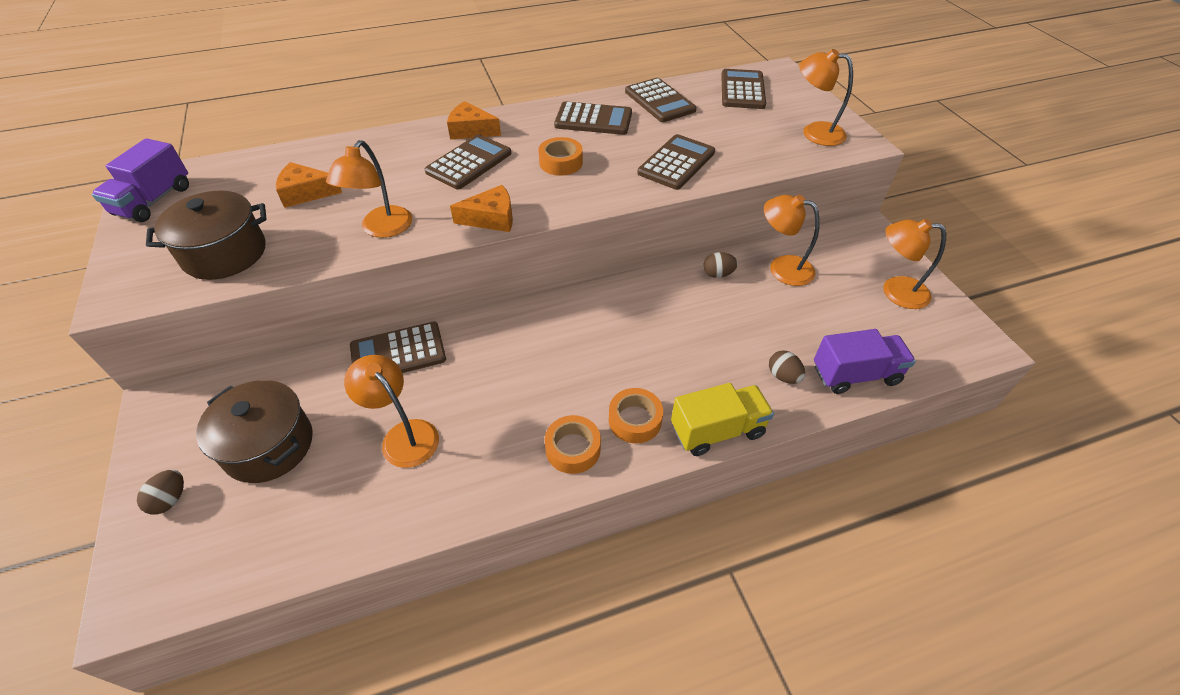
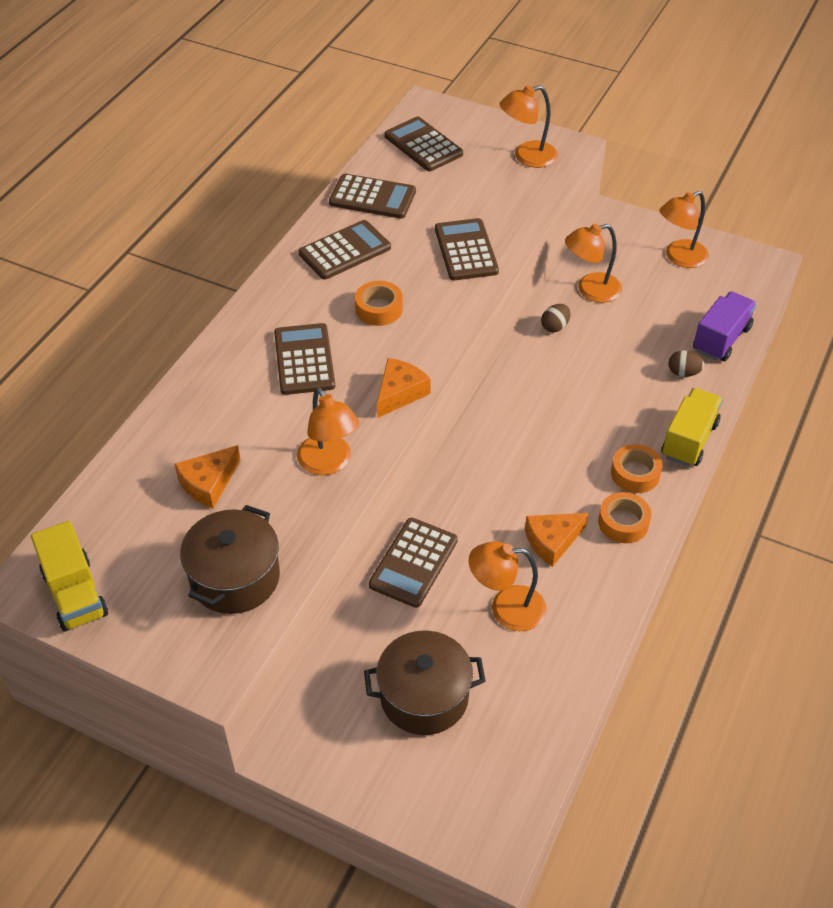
camera: 45 degrees left, 0 degrees up
purple truck [92,138,189,222] -> yellow truck [31,521,108,632]
brown egg [137,470,184,515] -> none
orange cheese [447,101,501,140] -> orange cheese moved to [525,513,588,567]

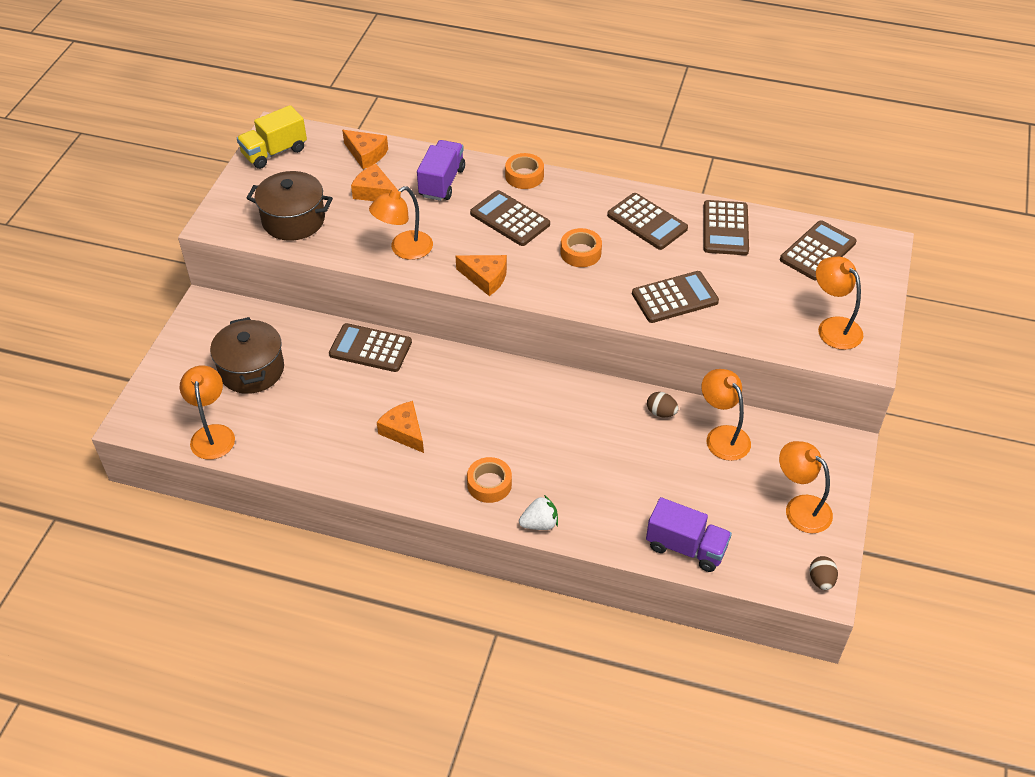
camera: 80 degrees right, 0 degrees up
brown calculator [274,323,335,395] -> brown calculator turned 120 degrees counterclockwise [470,190,550,246]
orange lamp [469,541,547,631] -> orange lamp moved to [180,365,235,460]
orange tape [598,492,651,543] -> orange tape moved to [505,153,544,189]
yellow truck [661,388,723,466] -> white strawberry [519,495,558,530]
brown egg [668,350,705,377] -> brown egg moved to [809,556,838,590]
none -> orange cheese [342,130,388,169]
none -> purple truck [417,140,465,201]

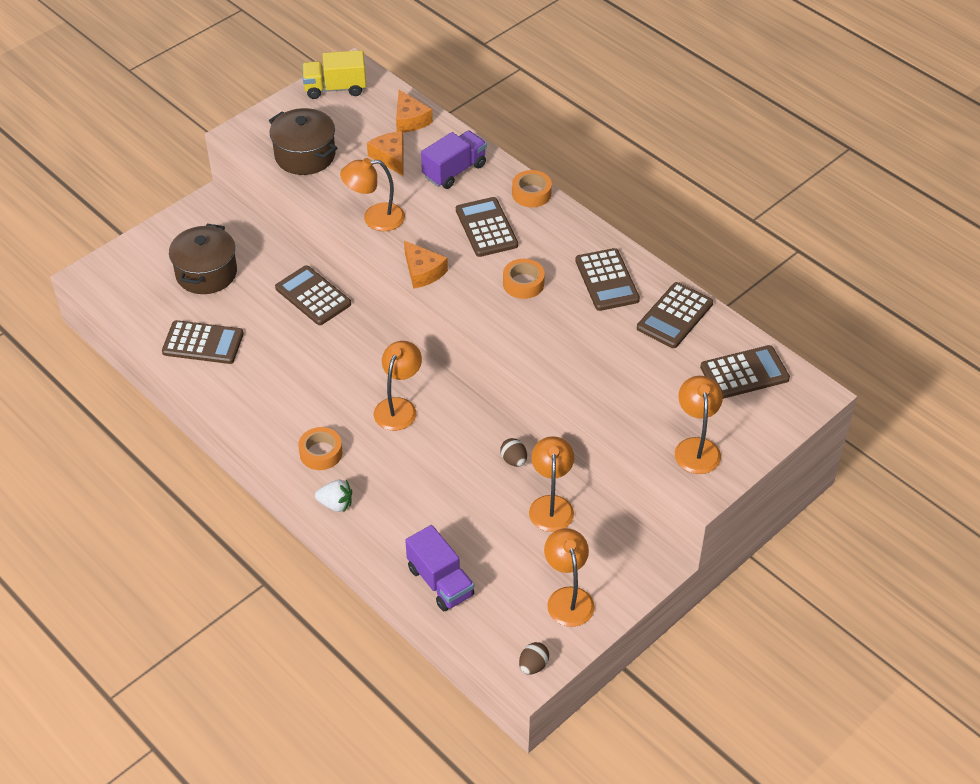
camera: 30 degrees right, 0 degrees up
orange lamp [180,365,235,460] -> orange lamp moved to [374,341,422,431]
orange cheese [377,401,424,453] -> none
brown calculator [632,271,719,323] -> brown calculator moved to [162,320,244,364]

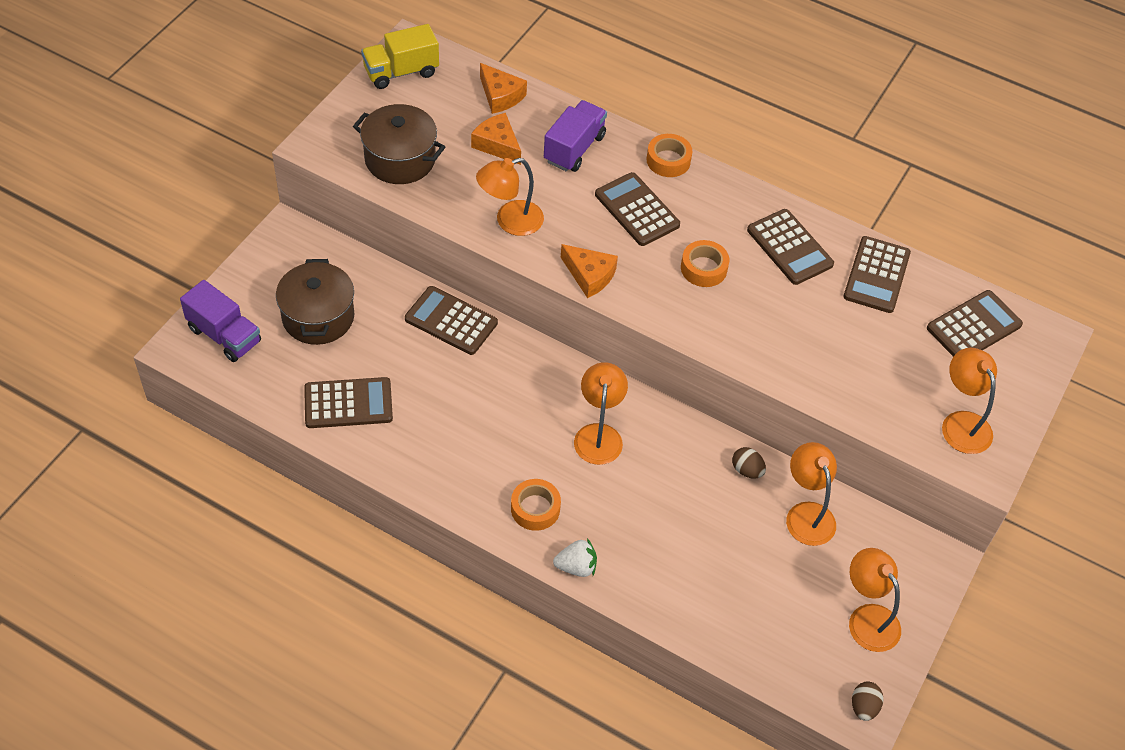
camera: 20 degrees left, 5 degrees up
purple truck [405,525,474,611] -> purple truck moved to [180,280,261,362]

